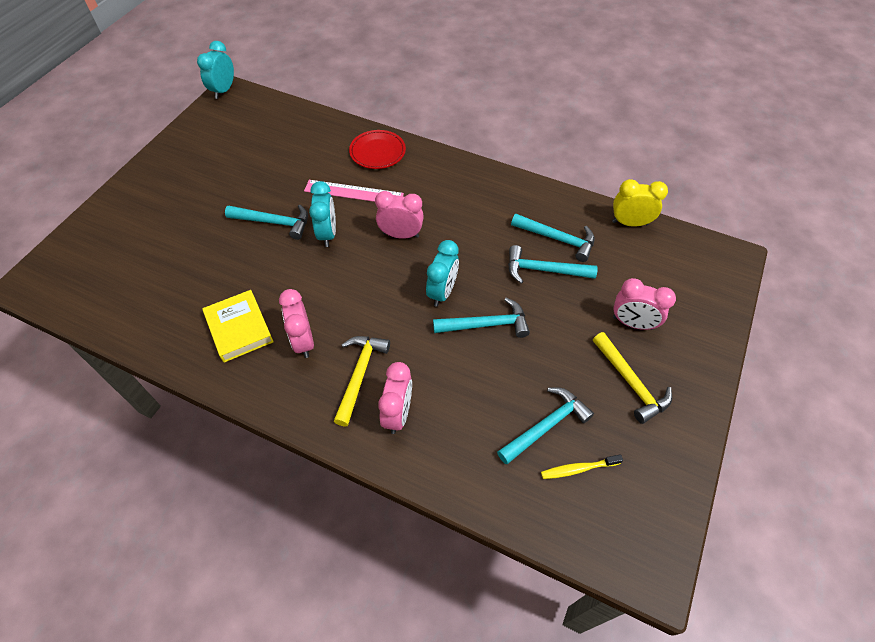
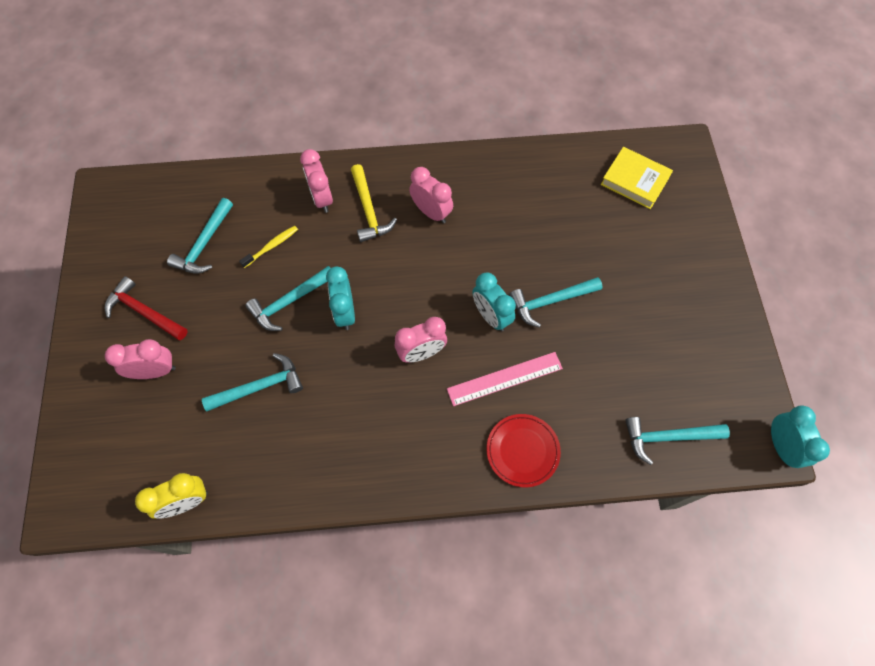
camera: 150 degrees right, 10 degrees up
yellow book [202,290,274,363] -> yellow book moved to [601,147,673,209]
turquoise hammer [511,214,595,262] -> turquoise hammer moved to [625,417,730,465]
yellow toothbrush [541,454,623,479] -> yellow toothbrush moved to [239,226,298,268]
yellow hammer [593,332,672,424] -> red hammer [105,276,188,340]

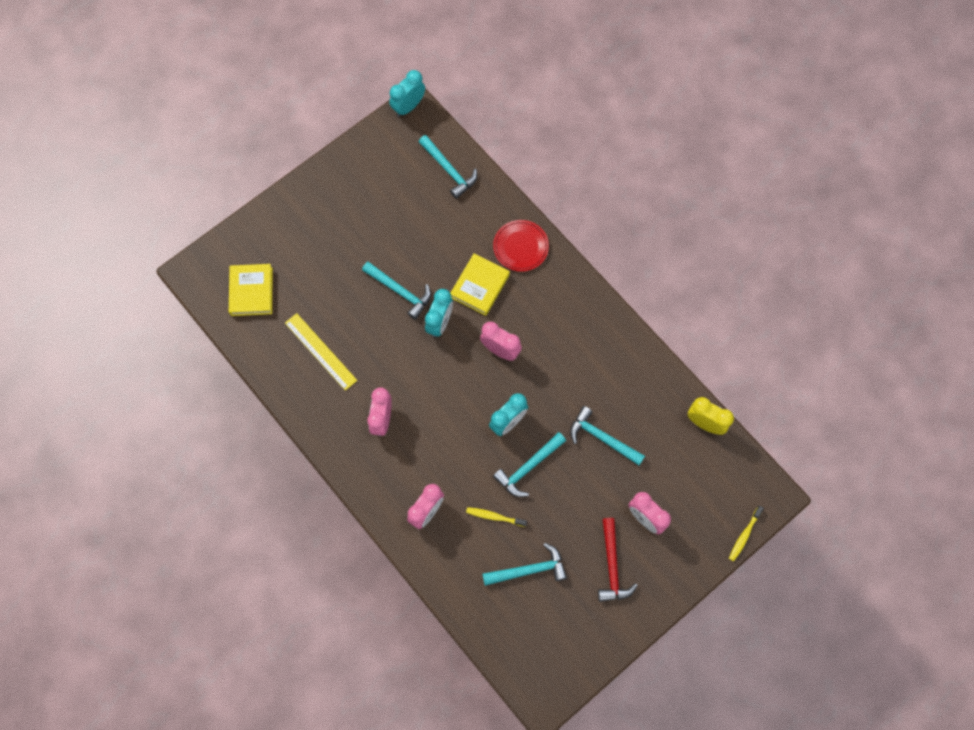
camera: 125 degrees left, 5 degrees up
turquoise hammer [245,266,330,331] -> turquoise hammer turned 120 degrees clockwise [493,432,566,497]
yellow hammer [351,164,397,242] -> none
pink ruler [447,352,563,406] -> yellow book [450,253,510,316]
none -> yellow ruler [285,313,357,391]
none -> yellow toothbrush [729,506,764,561]

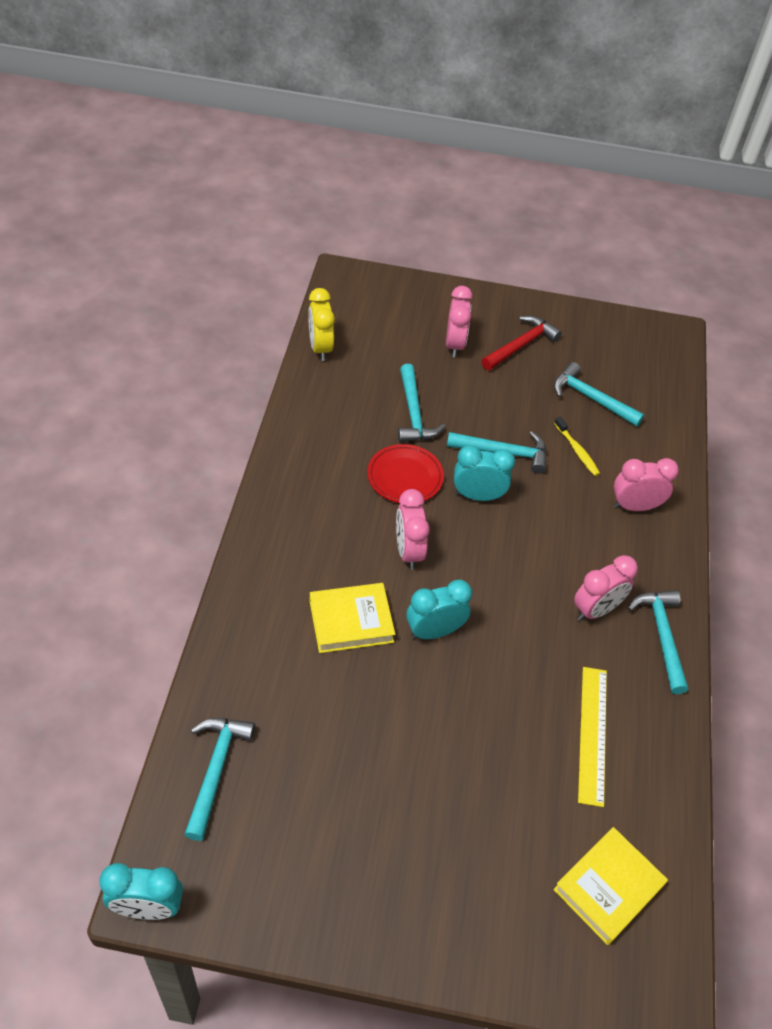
camera: 135 degrees left, 20 degrees down
turquoise hammer [362,262,431,320] -> turquoise hammer moved to [628,590,688,694]
red plate [493,220,549,272] -> red plate moved to [367,444,444,503]
yellow toothbrush [729,506,764,561] -> none

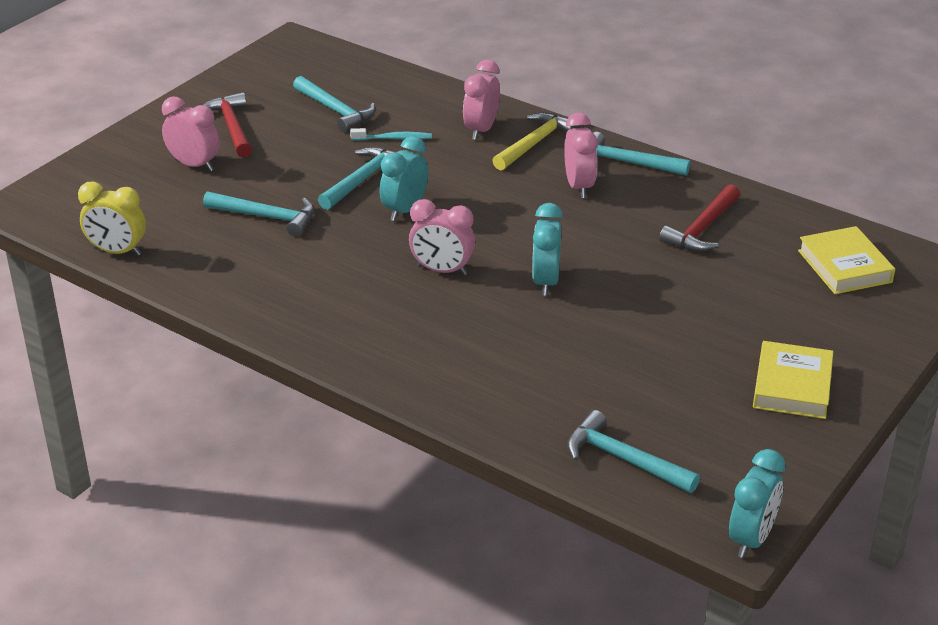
camera: 60 degrees left, 15 degrees down
yellow book [310,583,395,653] -> yellow book moved to [753,341,833,419]
red plate [367,444,444,503] -> none
turquoise hammer [554,362,645,427] -> turquoise hammer turned 105 degrees counterclockwise [293,76,376,132]
yellow toothbrush [554,416,600,476] -> turquoise toothbrush [350,128,432,141]
yellow ruler [578,667,607,807] -> red hammer [659,184,740,252]
none -> yellow hammer [492,112,578,170]

